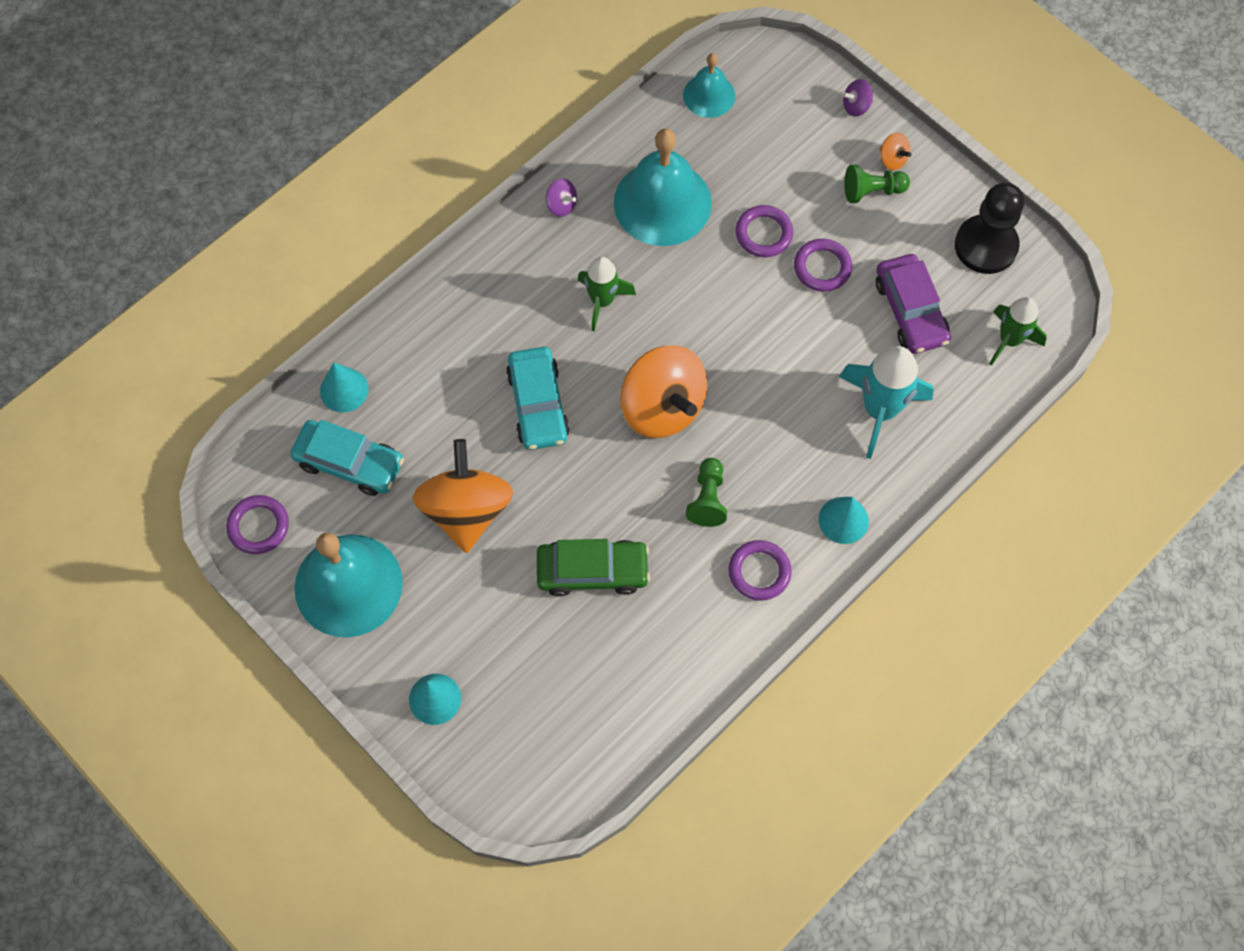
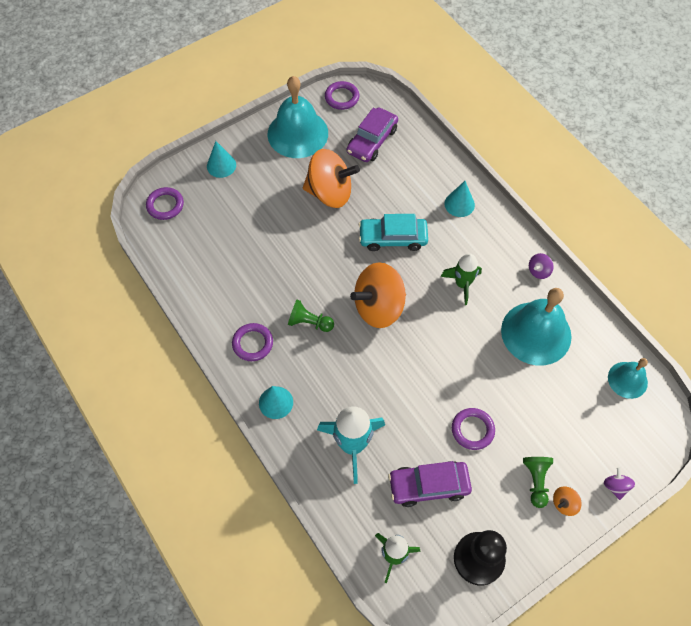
camera: 100 degrees right, 5 degrees down
turquoise car [290,420,404,496] -> purple car [347,107,398,162]
turquoise cone [320,363,369,412] -> turquoise cone moved to [444,181,475,217]
green car [537,539,650,597] -> none
purple ring [735,205,793,257] -> purple ring moved to [146,187,184,220]

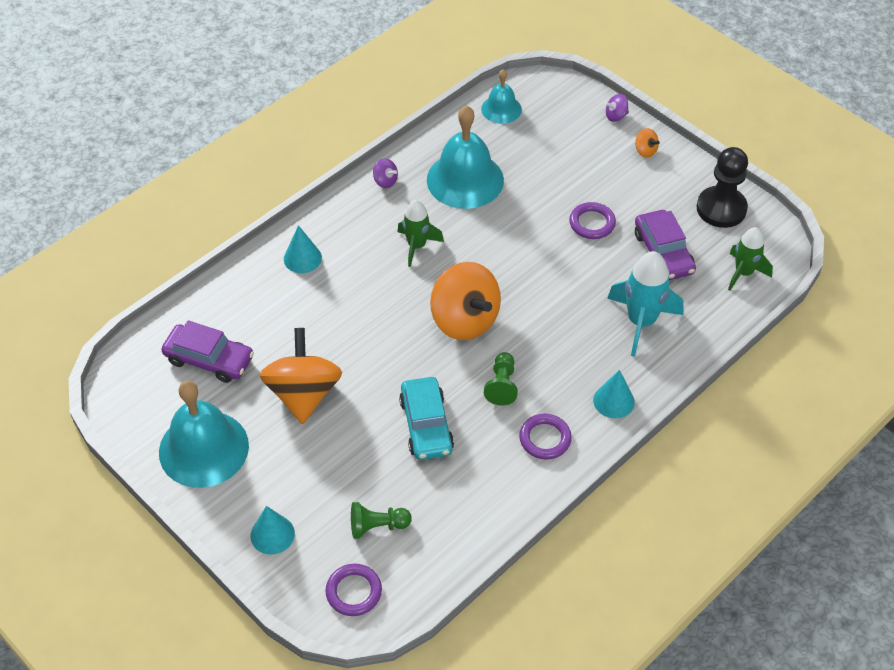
camera: 100 degrees left, 10 degrees down
purple ring [325,81,359,110] -> none
turquoise car [359,214,428,251] -> turquoise car moved to [399,377,454,460]
green pawn [523,457,553,508] -> green pawn moved to [351,502,412,539]

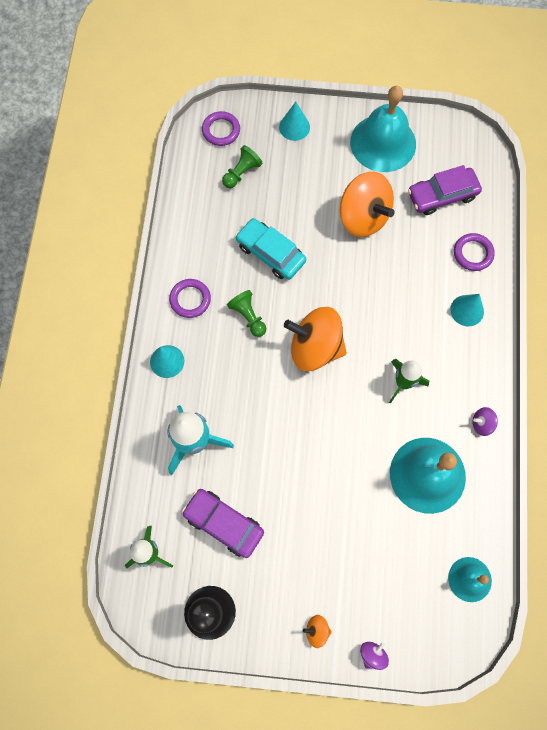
camera: 140 degrees right, 20 degrees up
purple ring [569,202,616,239] -> purple ring moved to [454,233,495,271]

